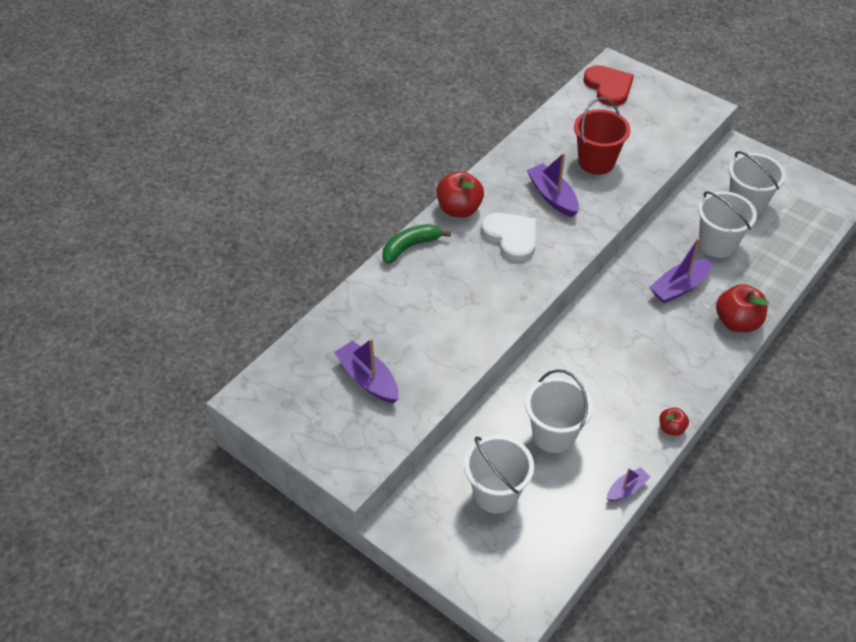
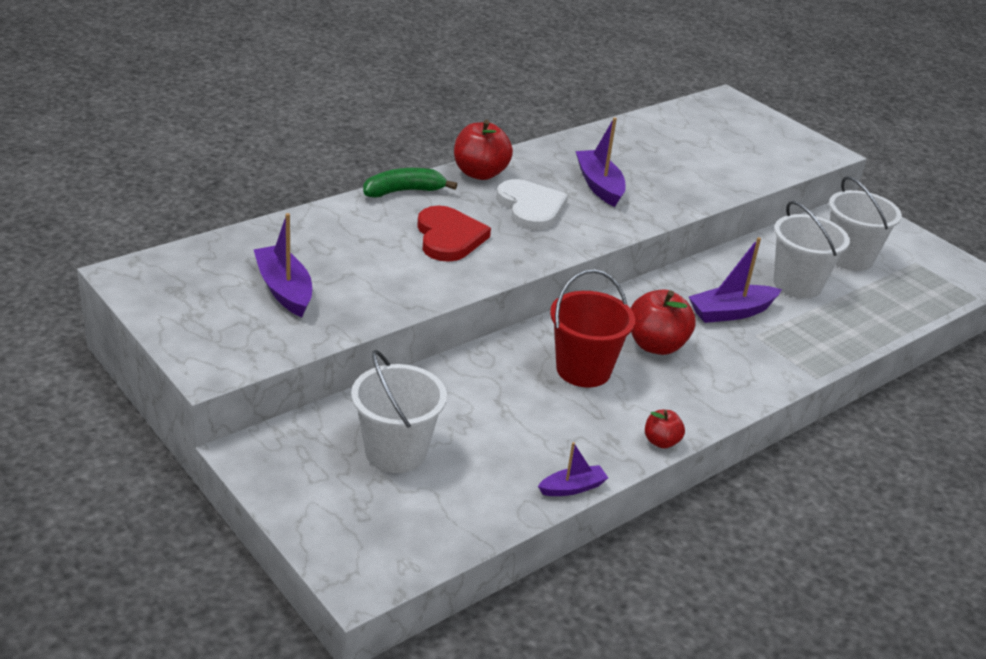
camera: 10 degrees right, 15 degrees down
white bucket [526,369,593,453] -> none
red bucket [574,97,631,175] -> red bucket moved to [550,269,635,387]
red heart [583,65,634,106] -> red heart moved to [417,206,491,262]
red apple [716,284,769,332] -> red apple moved to [631,290,696,355]

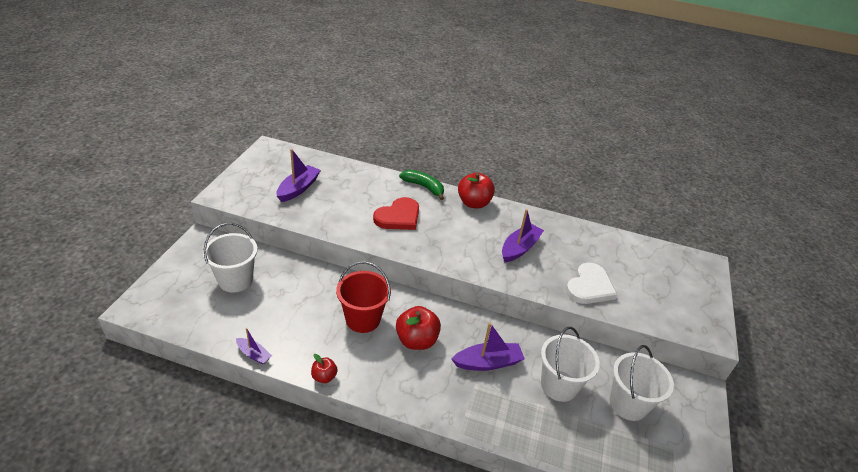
camera: 55 degrees right, 5 degrees up
white heart [496,179,568,231] -> white heart moved to [566,263,618,304]
purple boat [689,237,782,323] -> purple boat turned 135 degrees clockwise [451,322,525,371]

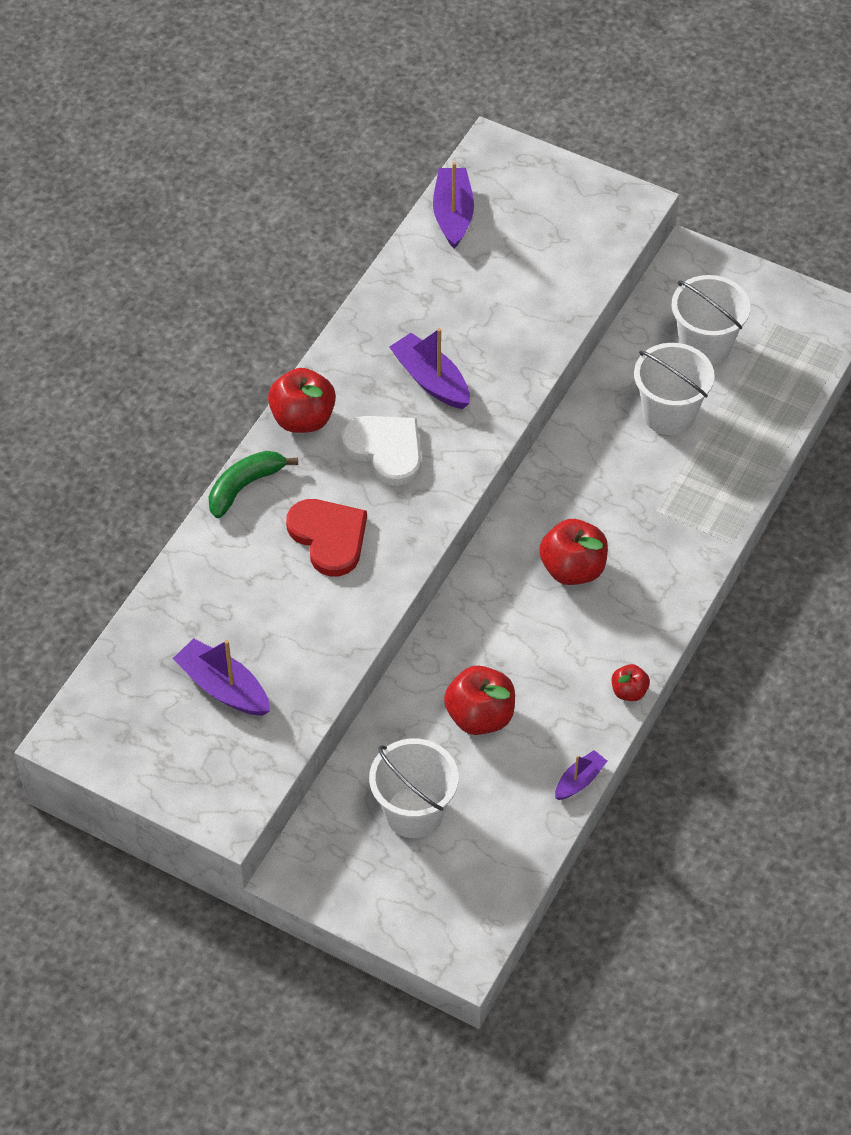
camera: 75 degrees left, 15 degrees up
red bucket [336,261,391,333] -> none
purple boat [451,322,525,371] -> purple boat moved to [433,162,474,249]
white heart [566,263,618,304] -> white heart moved to [341,416,421,486]
none -> red apple [444,666,515,735]

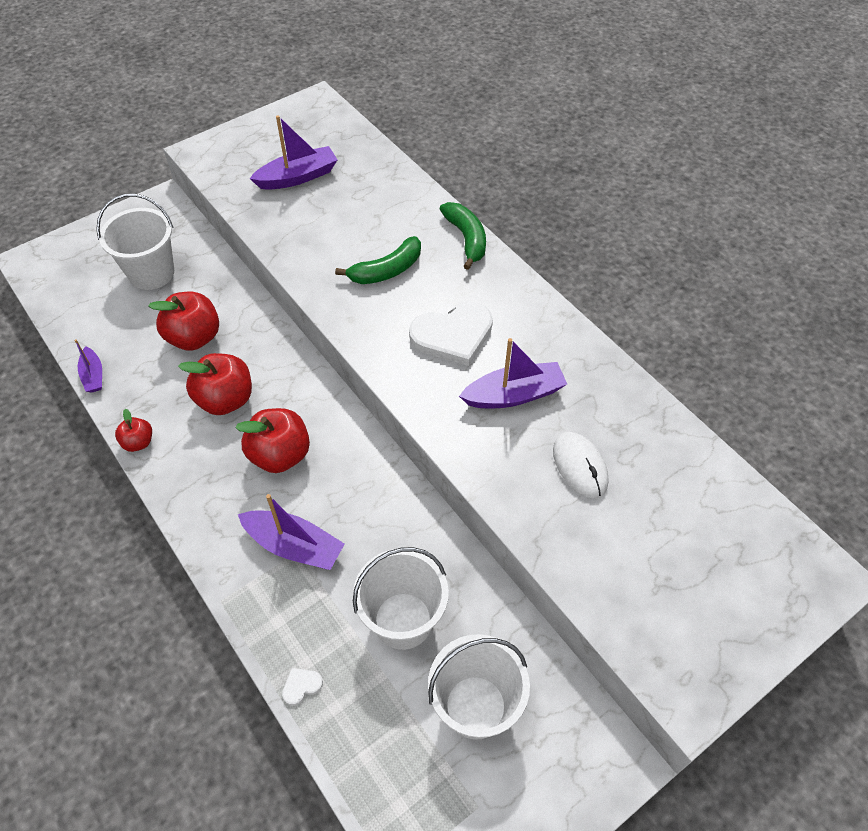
camera: 115 degrees right, 0 degrees up
red apple [268,368,336,433] -> red apple moved to [178,353,252,415]
red heart [286,499,367,576] -> green banana [335,236,421,284]
purple boat [433,162,474,249] -> purple boat moved to [238,494,345,570]
none -> white heart [282,668,323,706]
none -> white mouse [553,432,608,499]

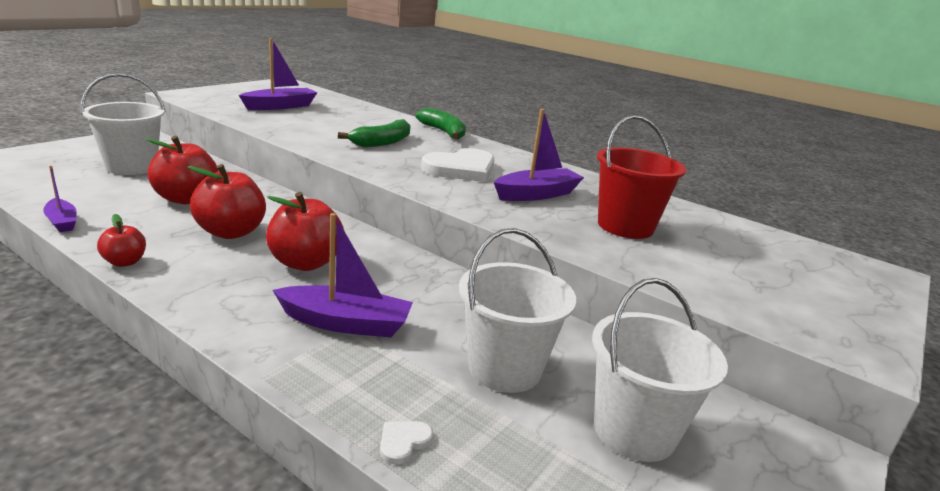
camera: 20 degrees left, 30 degrees down
white mouse [553,432,608,499] -> red bucket [597,115,686,239]

